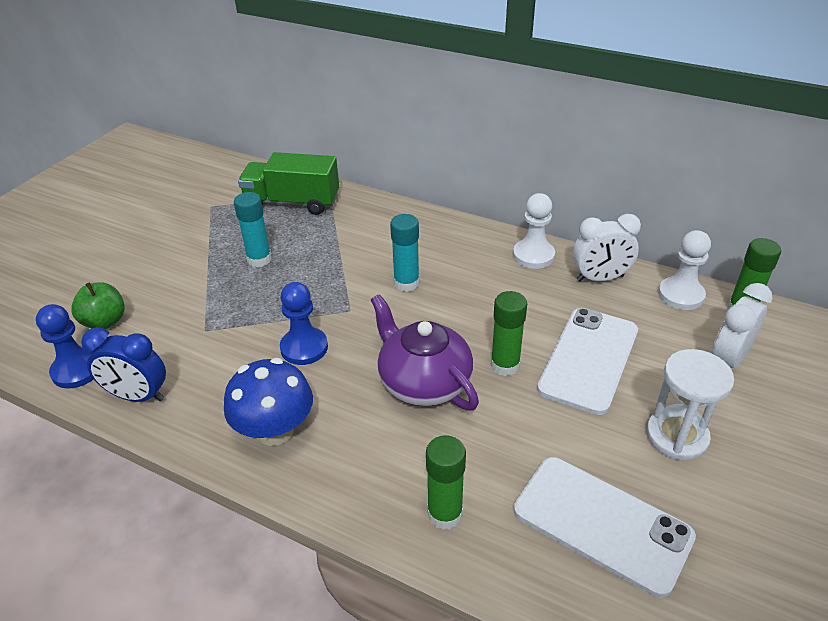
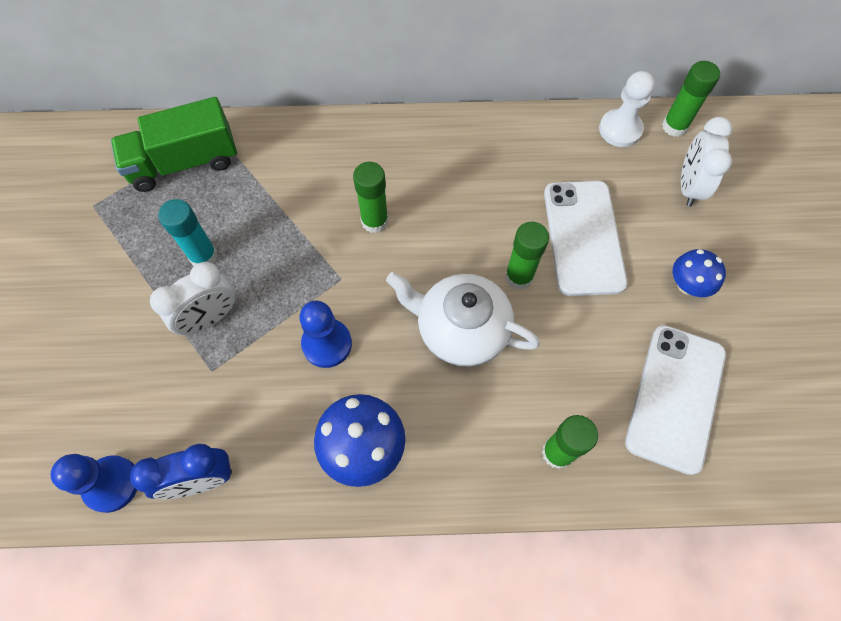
camera: 30 degrees left, 25 degrees up
green apple [71,282,125,329] -> none
purple teapot [371,294,479,410] -> white teapot [386,272,540,366]
turquoise glue stick [390,214,420,292] -> green glue stick [353,162,388,233]
white pawn [513,193,555,269] -> none
white phone [514,457,696,598] -> white phone turned 75 degrees counterclockwise [625,325,726,475]
white clock [573,214,641,282] -> white clock moved to [150,262,235,335]
white hourglass [646,349,734,460] -> blue mushroom [673,249,726,297]

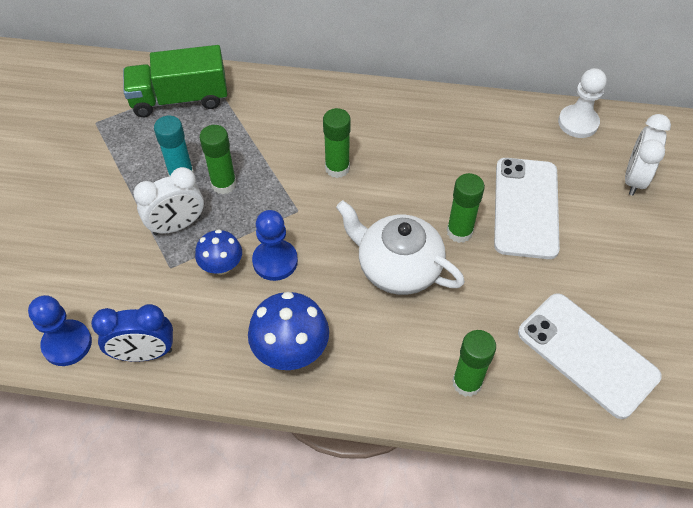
camera: 10 degrees right, 10 degrees down
white phone [625,325,726,475] -> white phone turned 75 degrees counterclockwise [518,293,662,419]
green glue stick [662,61,720,137] -> green glue stick moved to [200,125,237,194]
blue mushroom [673,249,726,297] -> blue mushroom moved to [195,229,242,275]

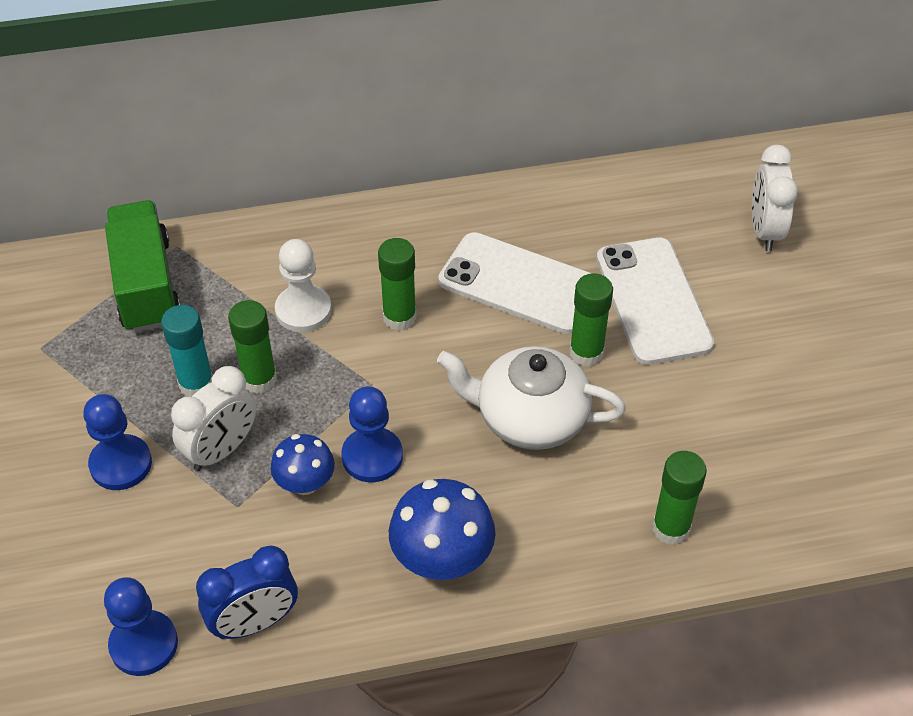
camera: 20 degrees left, 5 degrees down
green truck [123,45,227,117] -> green truck turned 105 degrees clockwise [105,200,181,332]
white phone [518,293,662,419] -> white phone moved to [438,232,591,334]
white pawn [558,68,607,138] -> white pawn moved to [275,239,332,332]
none -> blue pawn [83,394,152,490]

